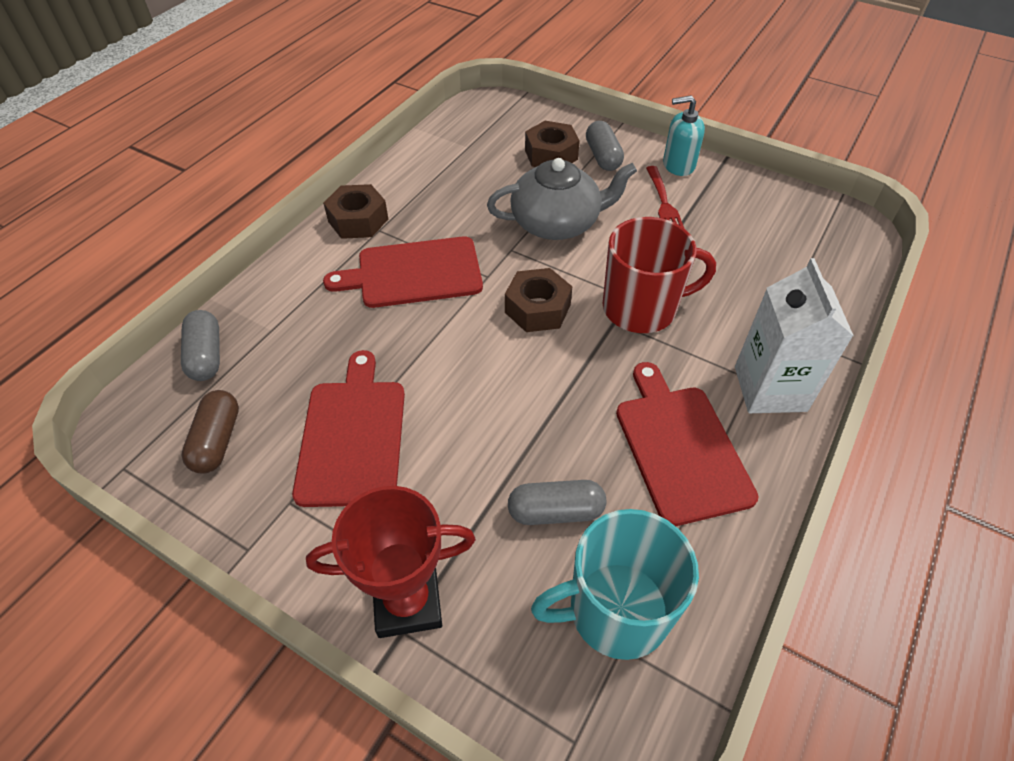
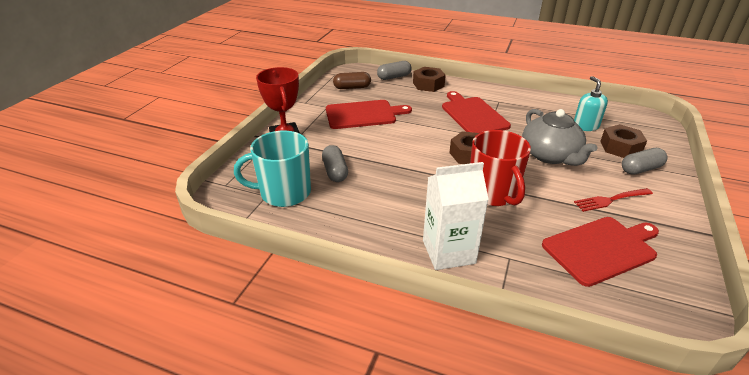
camera: 80 degrees right, 15 degrees down
brown nut [323,184,388,239] -> brown nut moved to [413,67,446,92]
turquoise mug [531,509,699,660] -> turquoise mug turned 75 degrees counterclockwise [234,131,311,207]
red cutting board [616,362,759,526] -> red cutting board moved to [542,217,659,287]
turquoise soap dispenser [663,95,705,176] -> turquoise soap dispenser moved to [574,76,608,131]

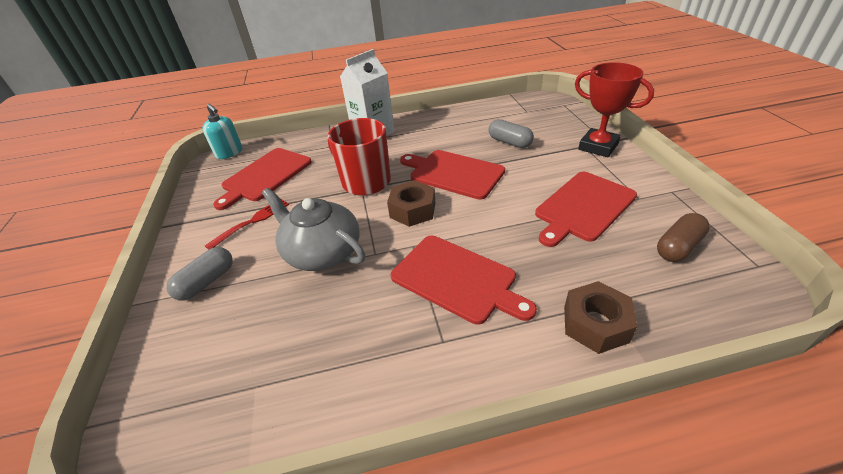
camera: 150 degrees right, 5 degrees up
turquoise mug [234,131,311,207] -> none
grey capsule [377,61,412,80] -> none
turquoise soap dispenser [574,76,608,131] -> turquoise soap dispenser moved to [202,104,242,159]
brown nut [600,124,647,158] -> none
none -> red cutting board [400,150,505,200]

